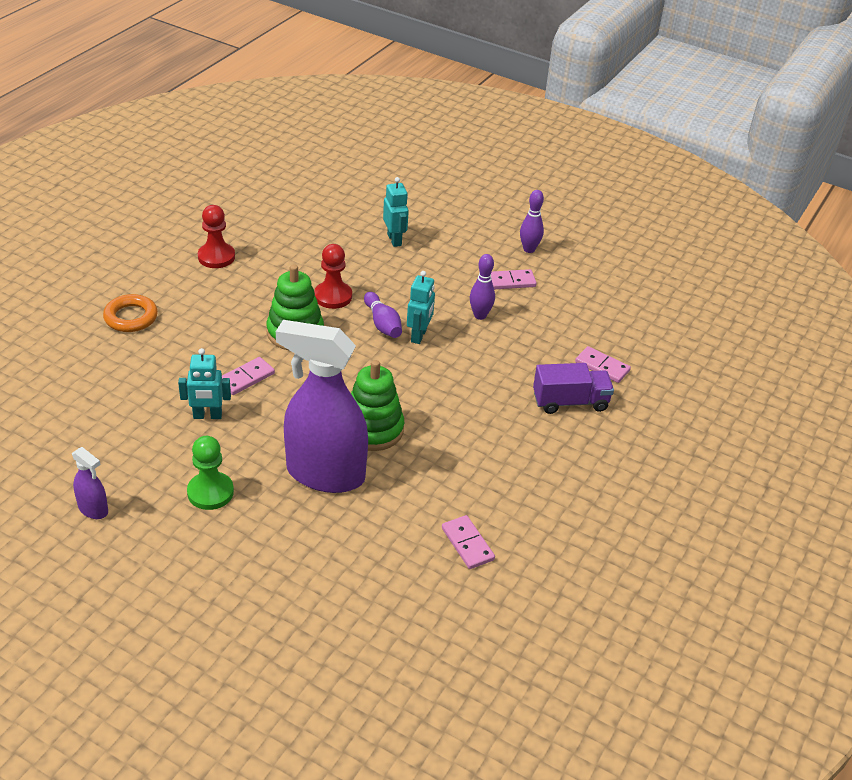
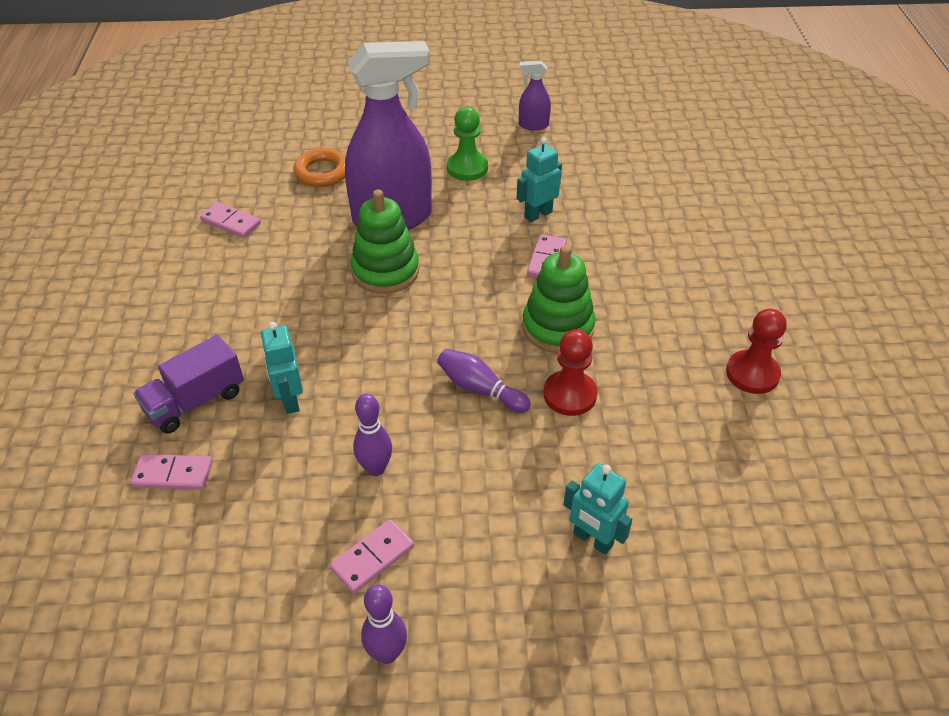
camera: 150 degrees right, 5 degrees up
orange ring [103,294,158,332] -> orange ring moved to [293,148,346,187]
turquoise robot [407,271,435,344] -> turquoise robot moved to [261,322,303,414]

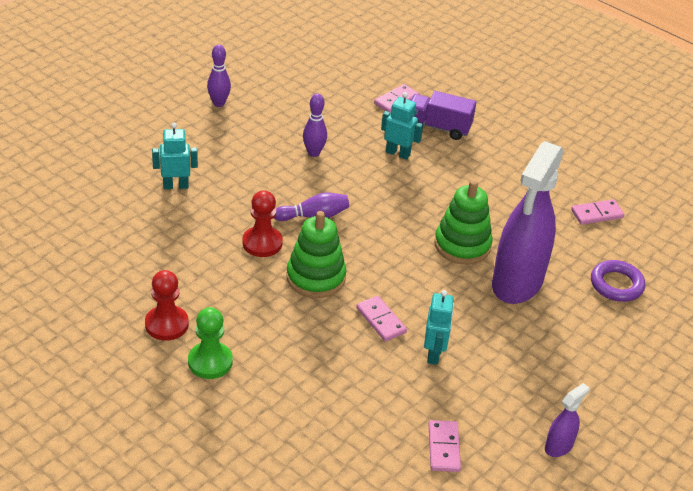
camera: 130 degrees right, 5 degrees down
purple truck [133,335,244,434] -> purple truck turned 75 degrees counterclockwise [411,91,476,140]
orange ring [293,148,346,187] -> purple ring [591,260,645,302]
pink domino [330,519,414,594] -> pink domino moved to [428,420,461,472]
green pawn [447,107,488,181] -> green pawn moved to [188,307,233,379]

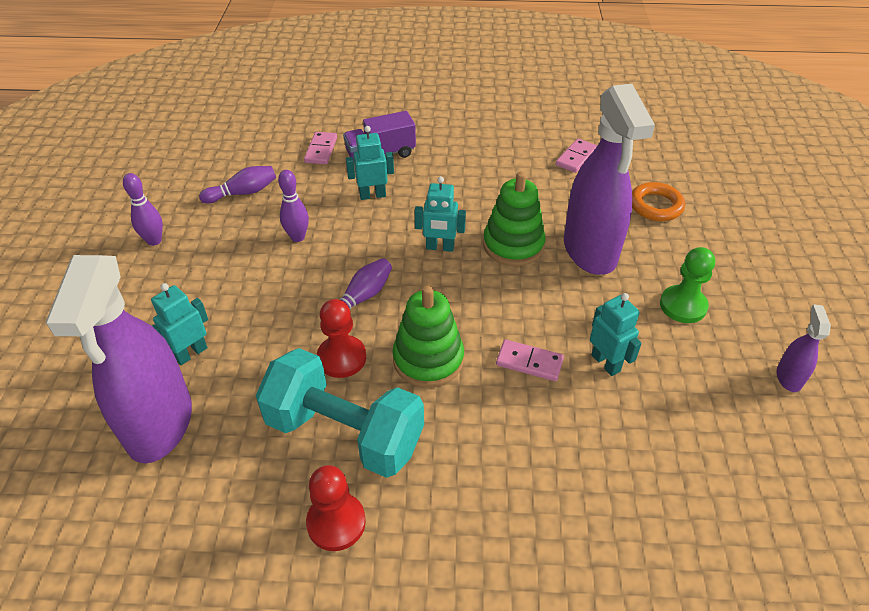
camera: 35 degrees left, 5 degrees up
green pawn [188,307,233,379] -> green pawn moved to [660,247,715,323]
pink domino [428,420,461,472] -> none
purple ring [591,260,645,302] -> orange ring [632,182,685,221]
none -> purple spray bottle [46,255,192,463]
none -> purple bowling pin [199,166,276,204]
none -> turquoise dumbbell [256,348,424,478]
none -> turquoise robot [415,176,466,252]

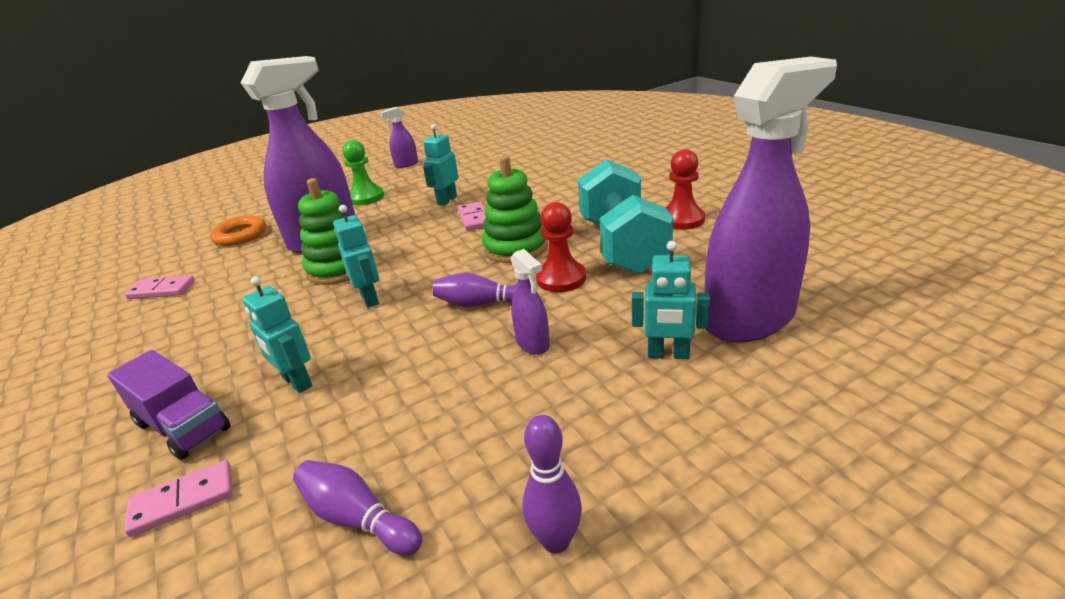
camera: 120 degrees left, 15 degrees down
purple bowling pin [278,170,309,242] -> none
none -> purple spray bottle [511,249,550,355]

